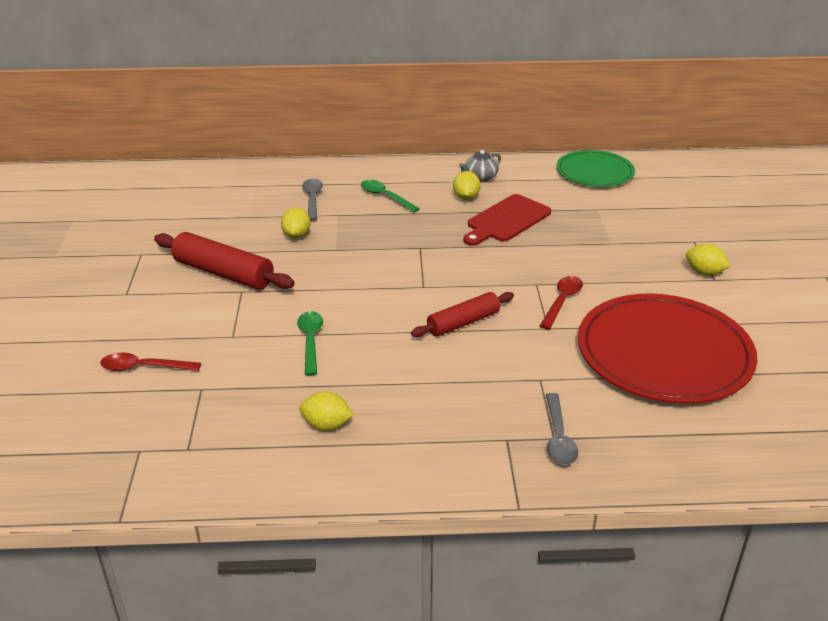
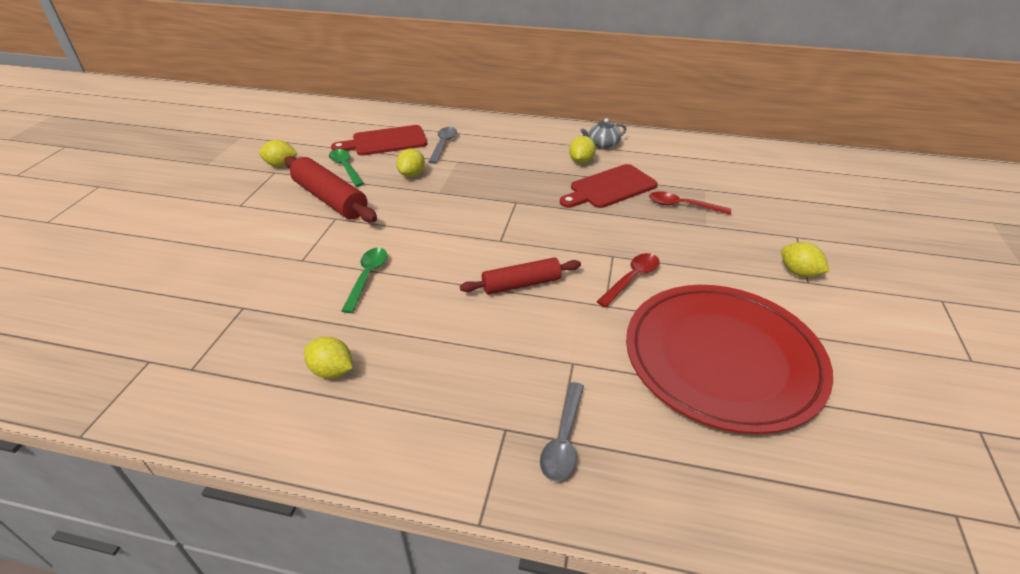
camera: 15 degrees right, 5 degrees up
red spoon [100,352,201,371] -> red spoon moved to [649,191,731,215]
green spoon [361,180,420,212] -> green spoon moved to [329,149,364,187]
green plate [556,150,635,187] -> none
none -> yellow lemon [259,140,298,167]
none -> red cutting board [331,125,427,156]

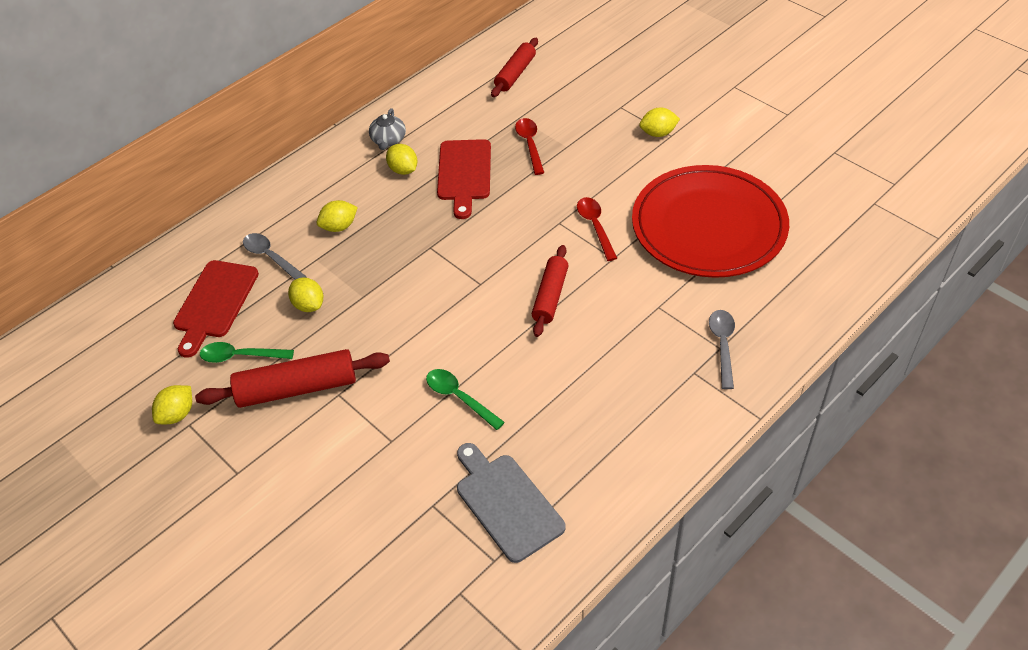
camera: 55 degrees left, 10 degrees up
yellow lemon [304,337,353,379] -> yellow lemon moved to [317,200,358,232]
grey spoon [540,382,584,481] -> grey spoon turned 135 degrees counterclockwise [709,310,735,389]
red spoon [649,191,731,215] -> red spoon turned 120 degrees clockwise [515,118,544,175]
none -> grey cutting board [457,443,566,563]
none -> red rolling pin [491,38,538,97]

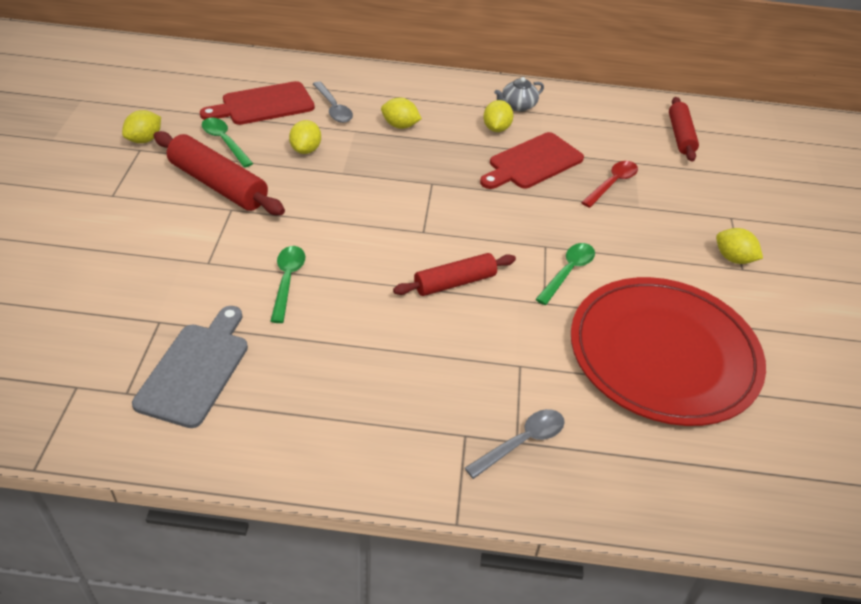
camera: 45 degrees right, 5 degrees down
yellow lemon [152,385,192,424] -> yellow lemon turned 45 degrees counterclockwise [122,110,161,143]
grey spoon [243,233,307,280] -> grey spoon turned 150 degrees clockwise [313,81,353,123]
red rolling pin [491,38,538,97] -> red rolling pin turned 75 degrees counterclockwise [669,97,699,162]
red spoon [577,197,617,261] -> green spoon [535,243,595,305]

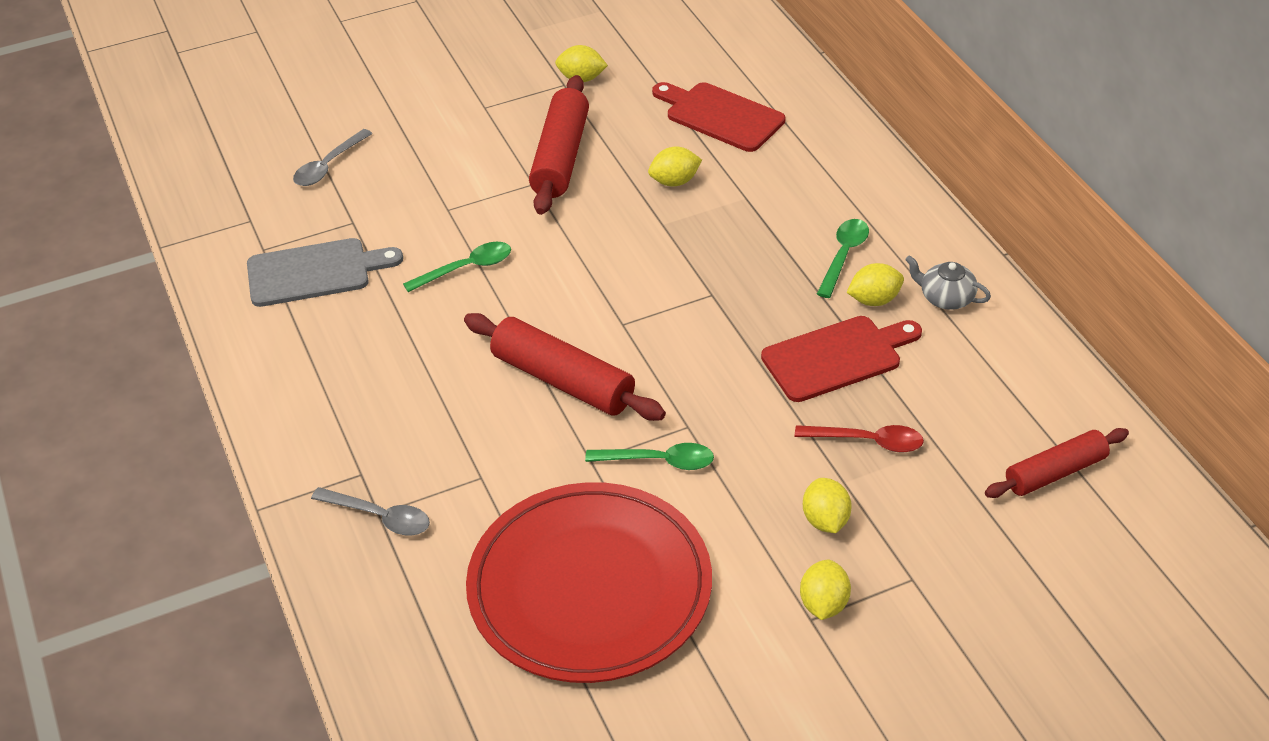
camera: 65 degrees right, 0 degrees up
green spoon [202,118,253,168] -> green spoon moved to [817,219,869,298]
grey spoon [313,81,353,123] -> grey spoon moved to [293,129,372,186]
yellow lemon [381,98,422,129] -> yellow lemon moved to [803,478,852,533]
red rolling pin [393,253,516,296] -> red rolling pin [464,313,666,421], size x1.52
red cutting board [480,132,584,189] -> red cutting board turned 135 degrees clockwise [761,316,922,402]

